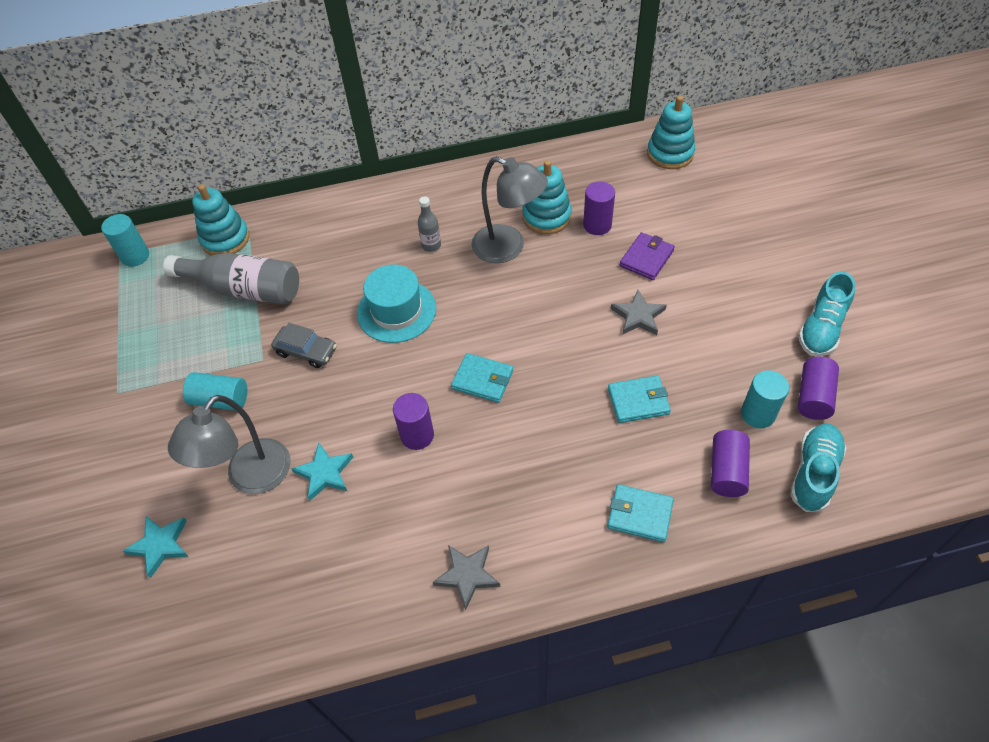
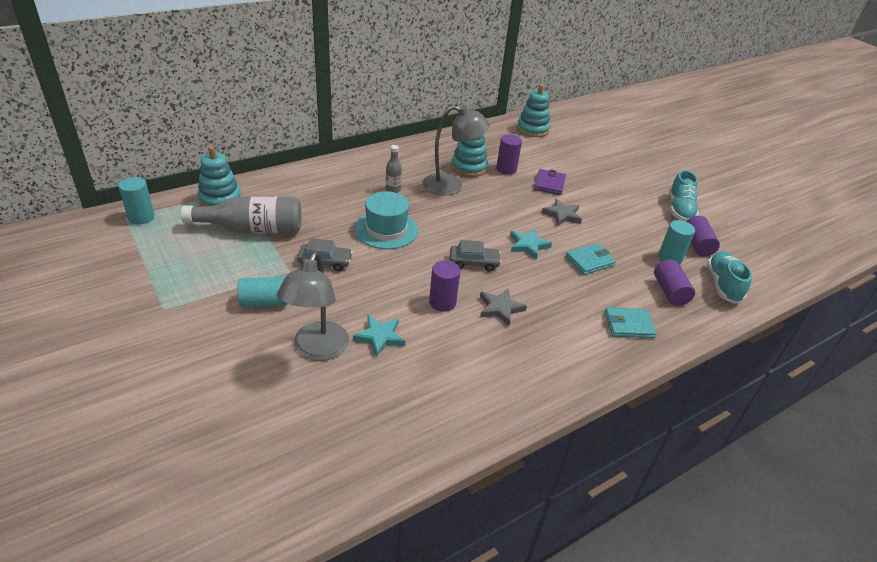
camera: 25 degrees left, 15 degrees down
turquoise star [123,516,189,578] -> turquoise star moved to [510,229,552,260]
grey star [433,545,500,610] -> grey star moved to [480,289,527,326]
turquoise wallet [451,353,513,403] -> grey car [450,240,502,271]

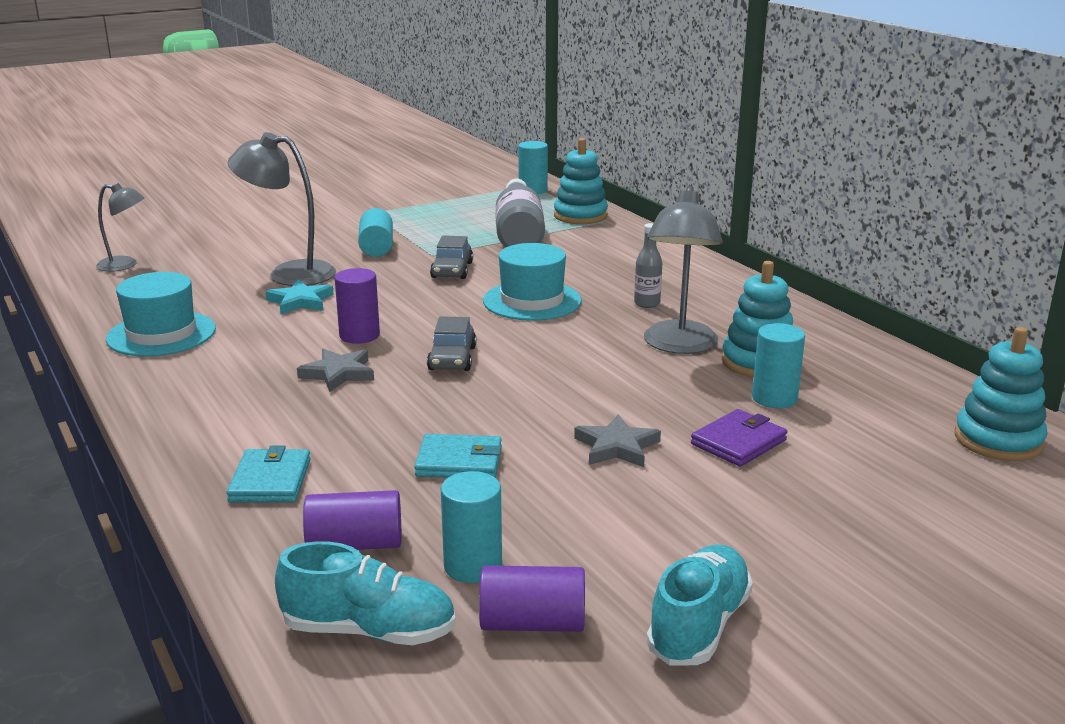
camera: 95 degrees right, 15 degrees down
purple cylinder [496,135,522,175] -> turquoise cylinder [752,323,805,408]
turquoise star [510,229,552,260] -> none
purple wallet [534,169,566,195] -> purple wallet turned 60 degrees counterclockwise [691,409,787,467]
turquoise wallet [566,243,616,275] -> turquoise wallet turned 60 degrees counterclockwise [414,434,502,478]
turquoise shoe [669,170,699,221] -> turquoise shoe turned 105 degrees clockwise [646,544,753,666]
none -> grey lamp [96,183,145,272]
none -> turquoise hat [106,272,216,357]

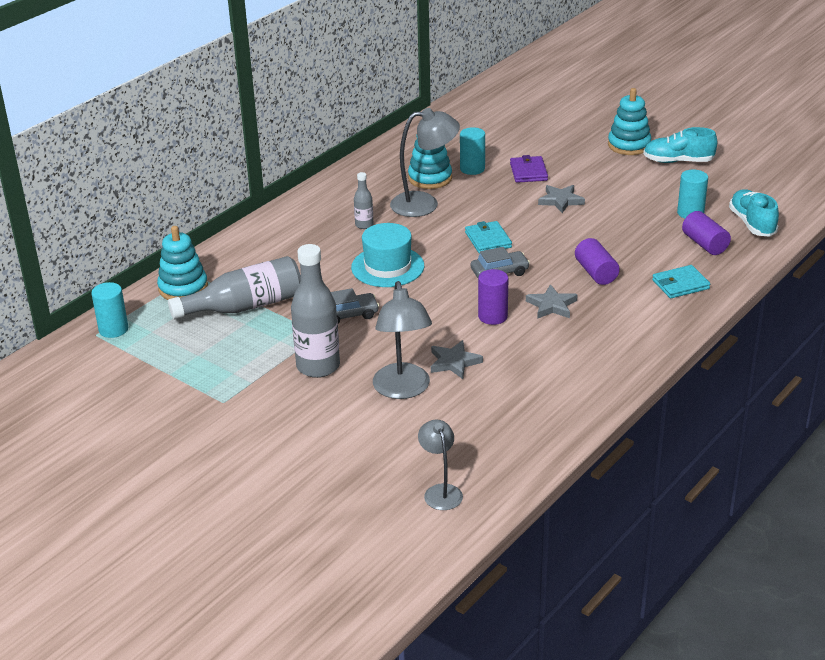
camera: 110 degrees left, 10 degrees up
turquoise hat [106,272,216,357] -> none
turquoise star [266,279,334,314] -> grey star [431,340,483,379]
turquoise cylinder [358,208,393,257] -> grey bottle [291,244,340,378]
turquoise wallet [414,434,502,478] -> turquoise wallet moved to [465,221,512,254]
purple cylinder [479,566,585,632] -> purple cylinder moved to [575,238,620,285]
purple wallet [691,409,787,467] -> purple wallet turned 60 degrees clockwise [510,155,548,183]
turquoise stacking toy [955,327,1048,461] -> turquoise stacking toy moved to [608,88,651,155]

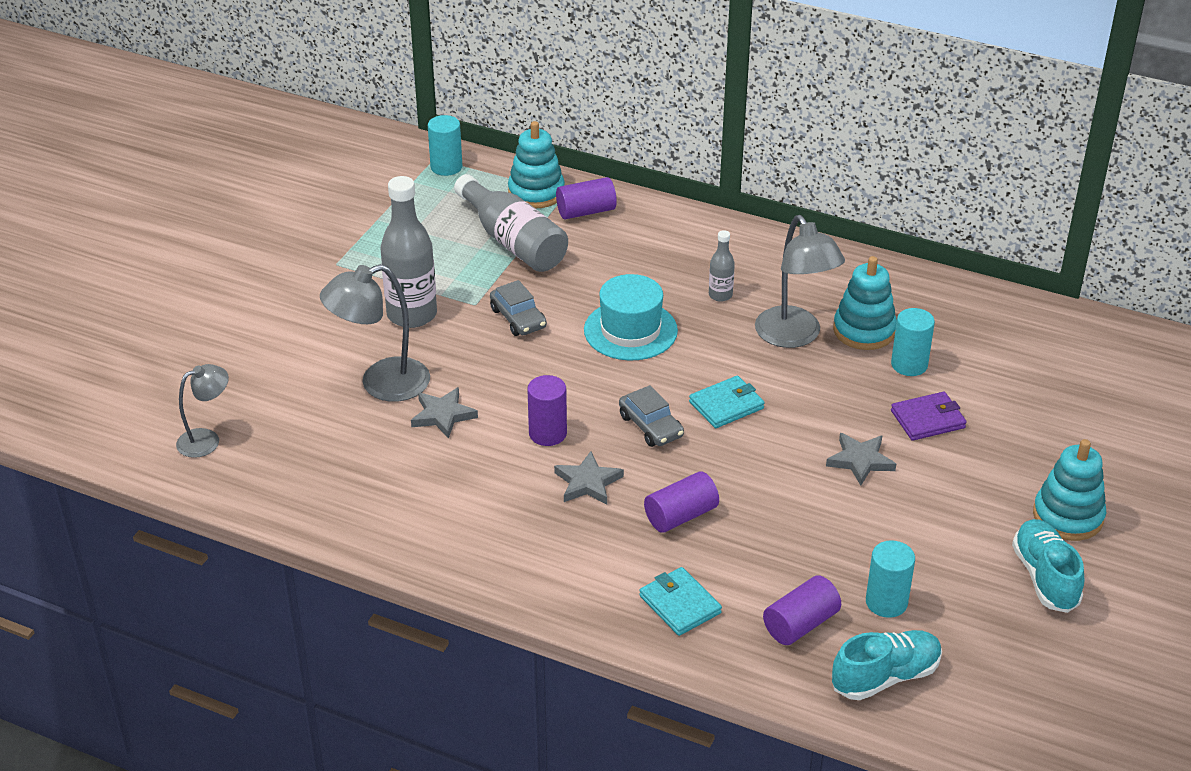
camera: 75 degrees right, 5 degrees up
none -> purple cylinder [556,177,617,219]

